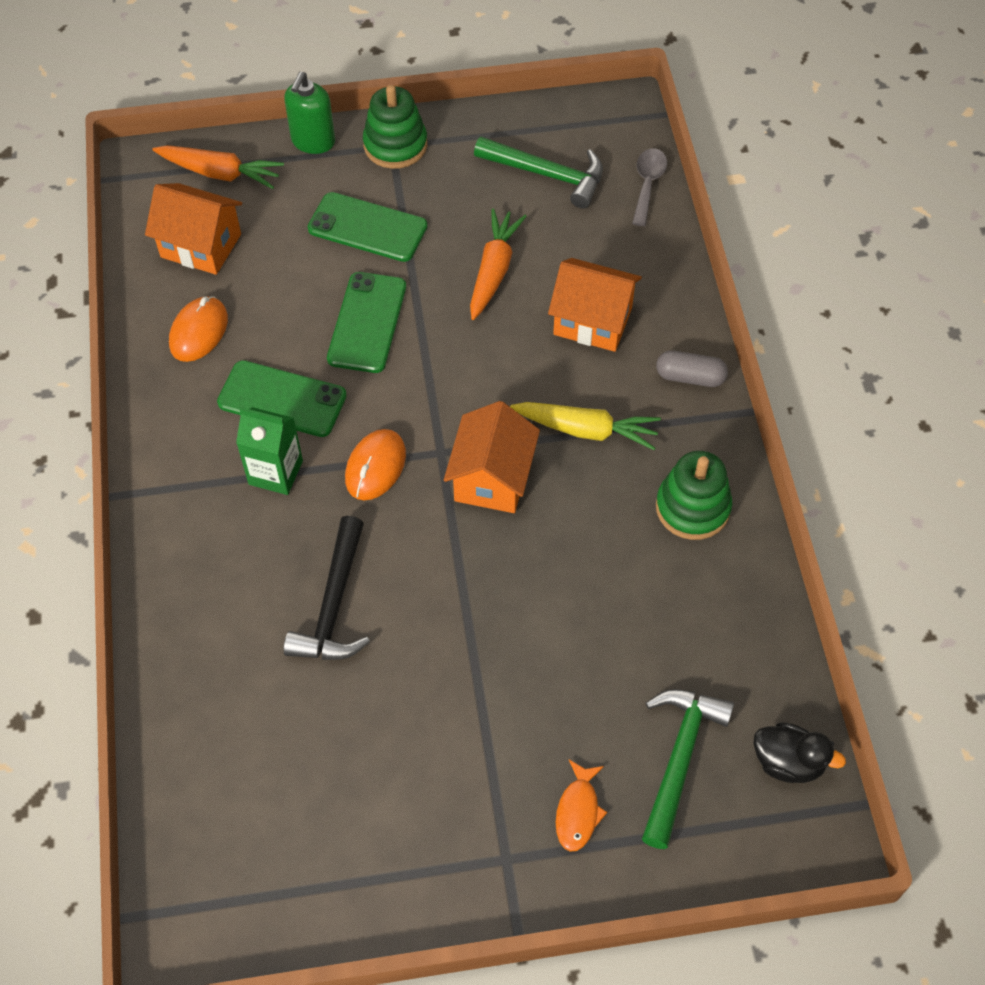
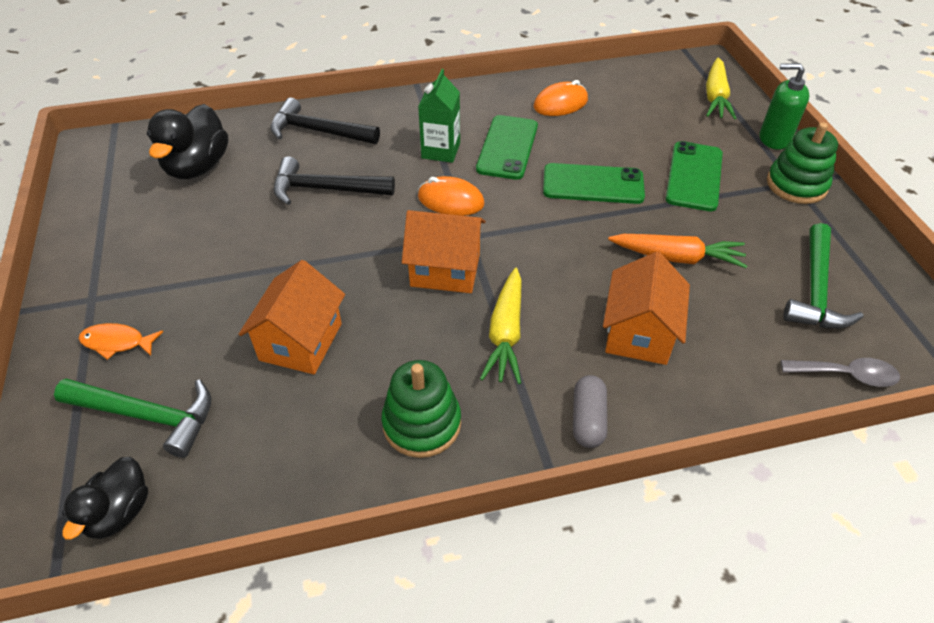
camera: 85 degrees right, 10 degrees down
orange house [145,183,242,275] -> orange house moved to [239,260,345,374]
orange carrot [152,145,284,189] -> yellow carrot [706,58,737,120]
orange mouse [169,296,228,362] -> orange mouse turned 45 degrees counterclockwise [534,80,588,116]
none -> black duck [147,104,228,179]
none -> black hammer [270,98,380,144]

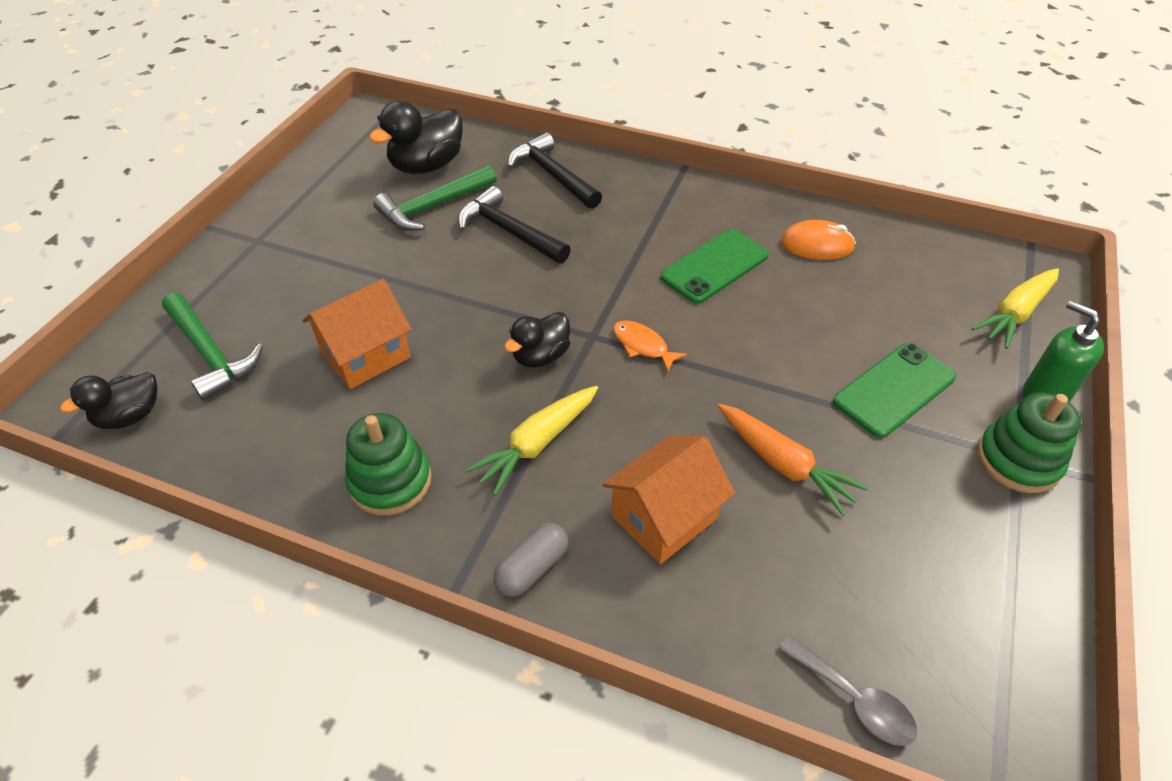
camera: 35 degrees right, 0 degrees up
orange fish [79,323,163,360] -> orange fish moved to [613,320,687,372]
orange house [402,210,485,293] -> black duck [504,312,570,368]
green carton [418,69,460,163] -> none
orange mouse [418,176,485,216] -> none
green phone [543,163,645,204] -> none
green hammer [783,223,864,329] -> green hammer moved to [373,165,497,231]

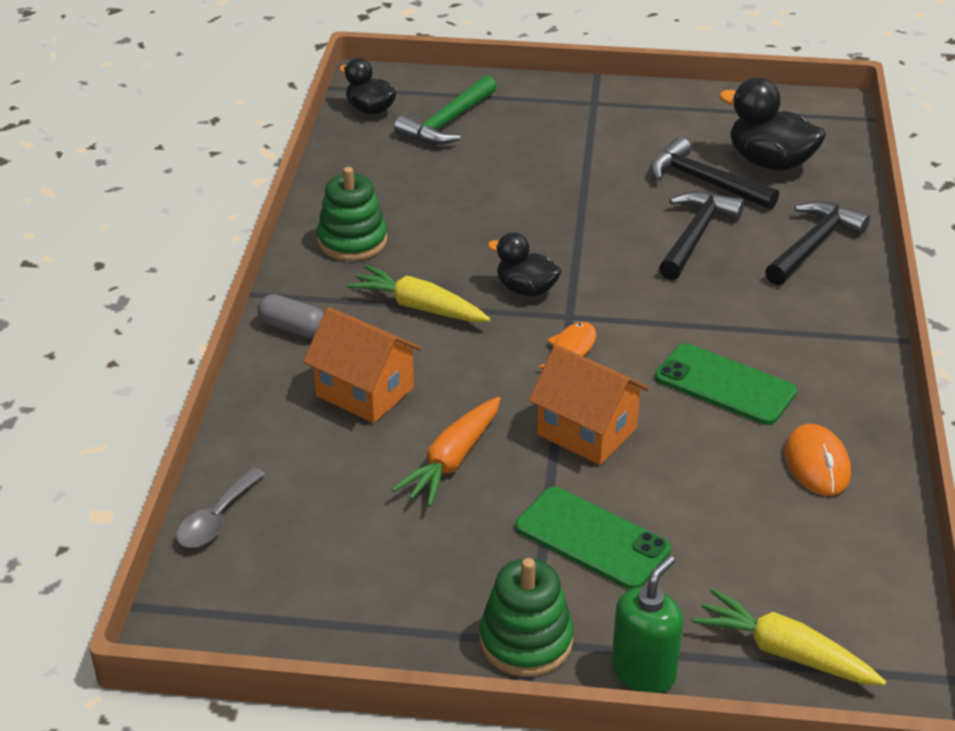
camera: 75 degrees right, 10 degrees down
orange house [302,279,412,389] -> orange house moved to [529,345,649,465]
green hammer [373,165,497,231] -> black hammer [650,137,779,210]

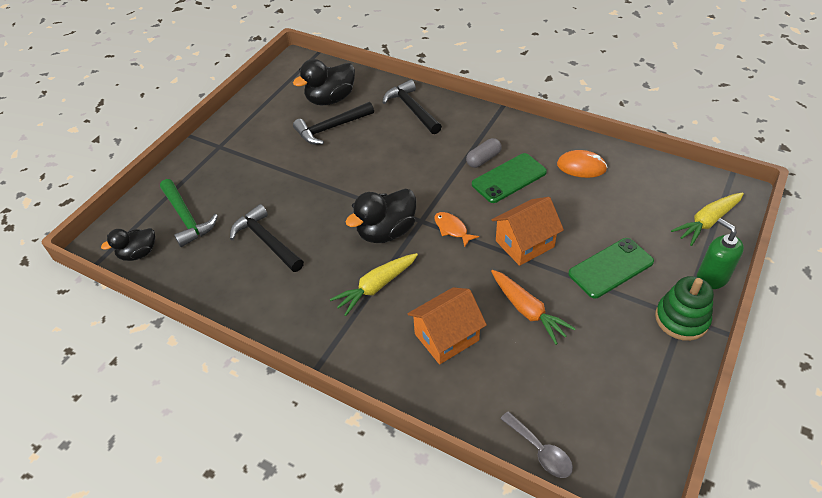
camera: 65 degrees left, 10 degrees up
grey capsule [257,294,324,338] -> grey capsule moved to [466,138,502,168]
green stacking toy [317,167,387,261] -> none
black duck [487,232,561,296] -> black duck [346,189,416,243], size x1.58
black hammer [659,191,744,280] -> black hammer moved to [230,204,304,272]

